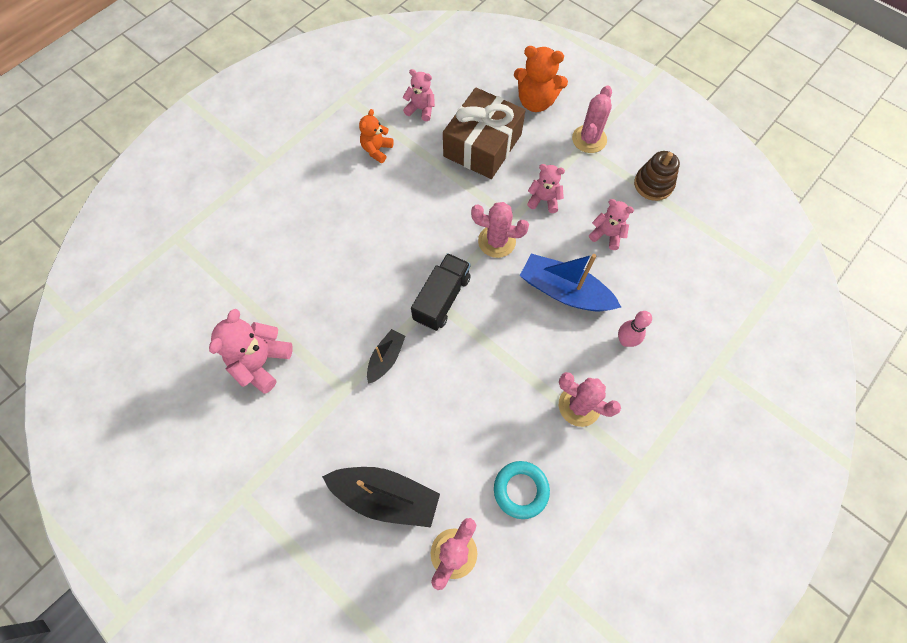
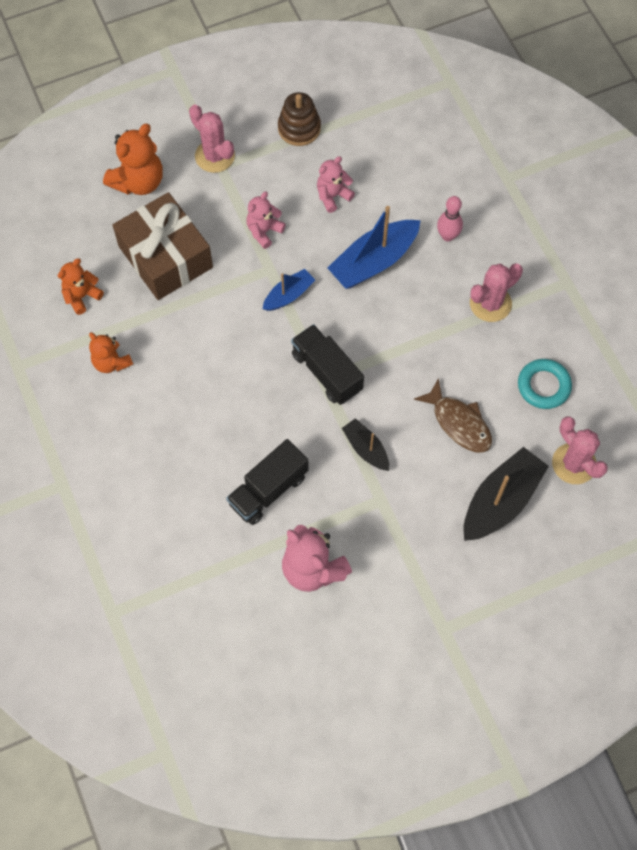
camera: 65 degrees left, 0 degrees up
pink teddy bear [403,69,435,121] -> orange teddy bear [58,258,104,315]
pink cactus [471,202,529,258] -> blue boat [263,269,315,311]
none -> black truck [226,439,309,525]
none -> brown fish [414,378,492,453]

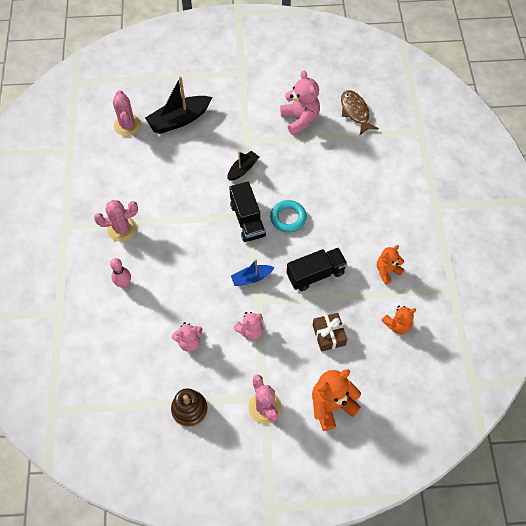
camera: 160 degrees left, 5 degrees down
orange teddy bear [89,332,133,373] -> orange teddy bear turned 105 degrees counterclockwise [377,245,404,285]
brown gift [112,192,213,300] -> brown gift [313,313,347,352], size x0.52
black truck [226,439,309,525] -> black truck moved to [287,248,347,291]
blue boat [327,206,421,289] -> none
black boat [342,418,389,471] -> black boat turned 120 degrees counterclockwise [228,151,259,181]
brown fish [414,378,492,453] -> brown fish moved to [341,90,379,136]
turquoise ring [518,359,572,409] -> turquoise ring moved to [270,200,307,233]

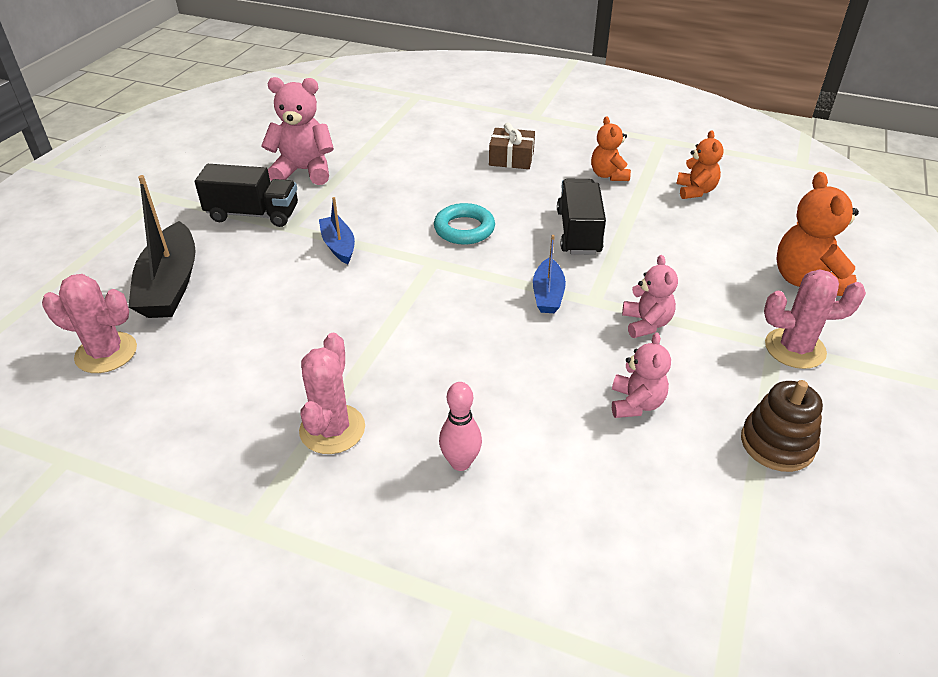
camera: 65 degrees left, 20 degrees down
black boat [228,151,259,181] -> blue boat [319,197,355,264]
black truck [229,181,266,242] -> black truck moved to [195,164,298,227]
brown gift [313,313,347,352] -> brown gift moved to [489,122,535,169]
brown fish [341,90,379,136] -> none

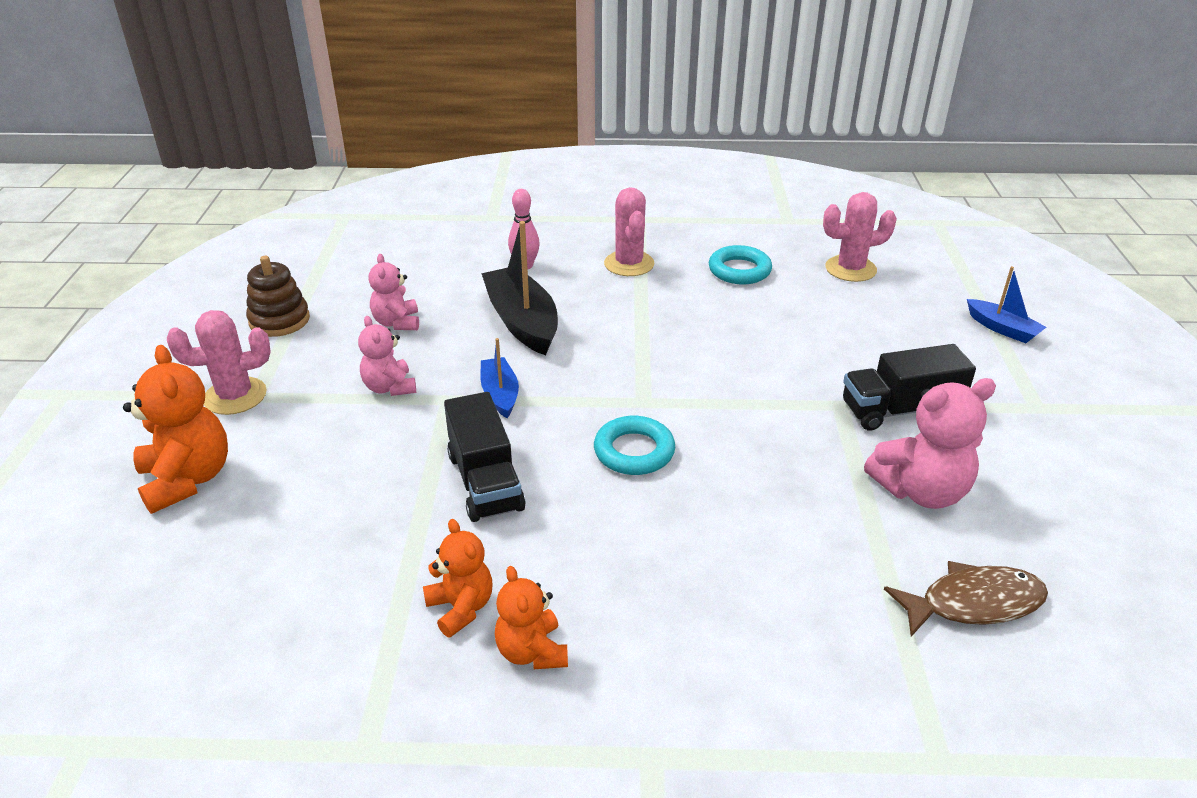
camera: 160 degrees right, 5 degrees down
black boat [128,175,195,318] -> black boat moved to [481,221,558,355]
blue boat [319,197,355,264] -> blue boat moved to [967,266,1046,343]
brown gift [489,122,535,169] -> none
orange teddy bear [676,130,724,199] -> orange teddy bear moved to [495,566,568,669]
none -> turquoise ring [709,245,772,284]
none -> brown fish [884,561,1048,637]

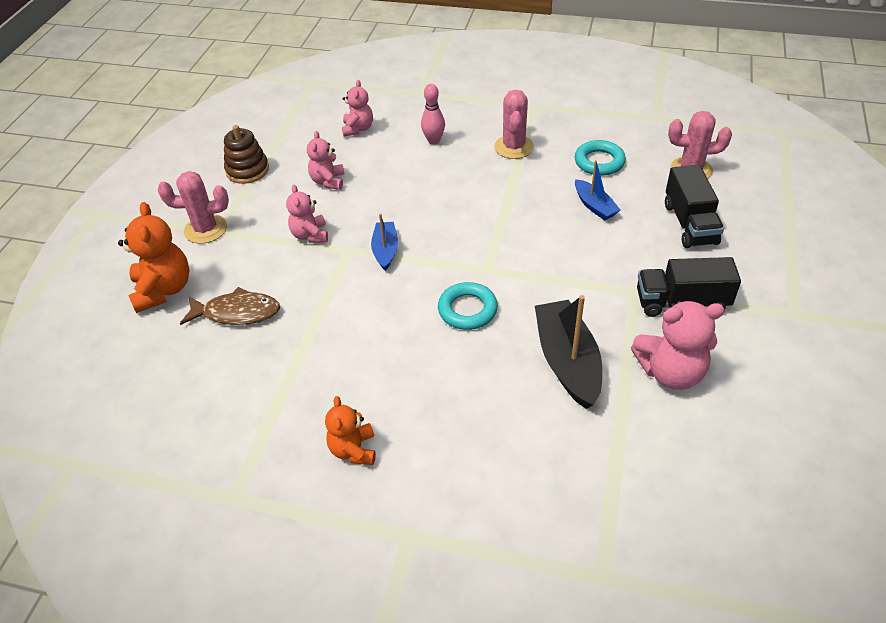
camera: 15 degrees right, 10 degrees up
orange teddy bear [423,519,492,638] -> none
black truck [444,392,525,522] -> black truck moved to [665,165,724,248]
black boat [481,221,558,355] -> black boat moved to [535,295,602,409]
brown fish [884,561,1048,637] -> brown fish moved to [180,287,280,325]
blue boat [967,266,1046,343] -> blue boat moved to [575,160,620,220]
none -> pink teddy bear [342,80,373,136]

